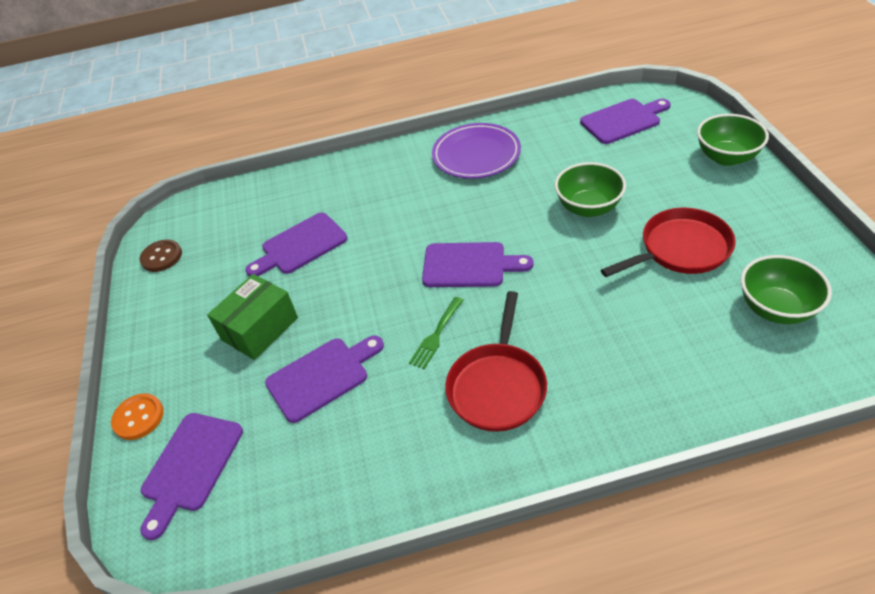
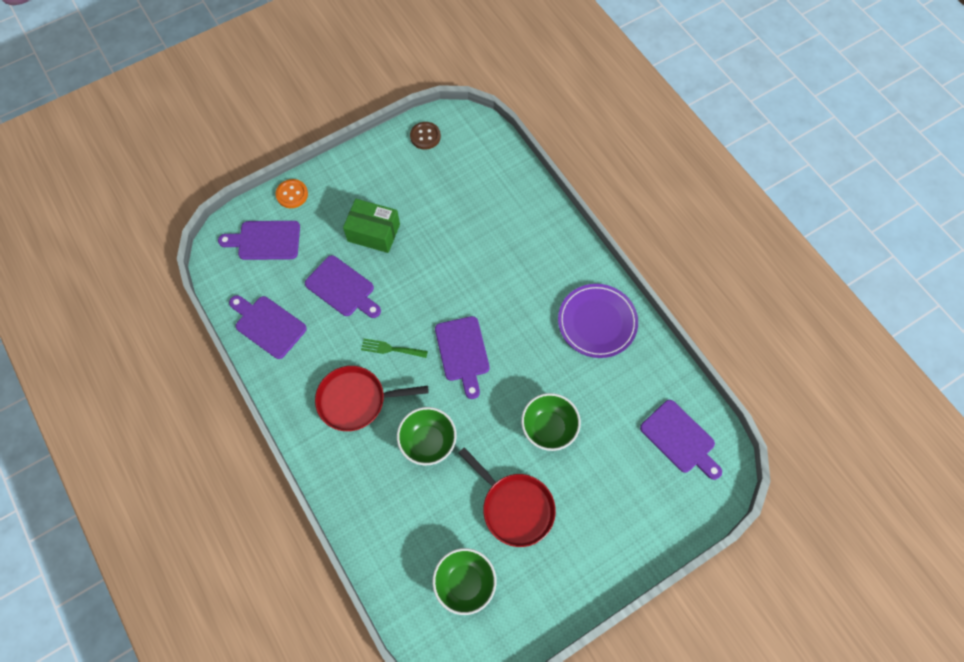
camera: 65 degrees right, 20 degrees up
purple cutting board [246,212,347,277] -> purple cutting board moved to [229,295,307,359]
green bowl [697,114,769,166] -> green bowl moved to [397,407,457,465]

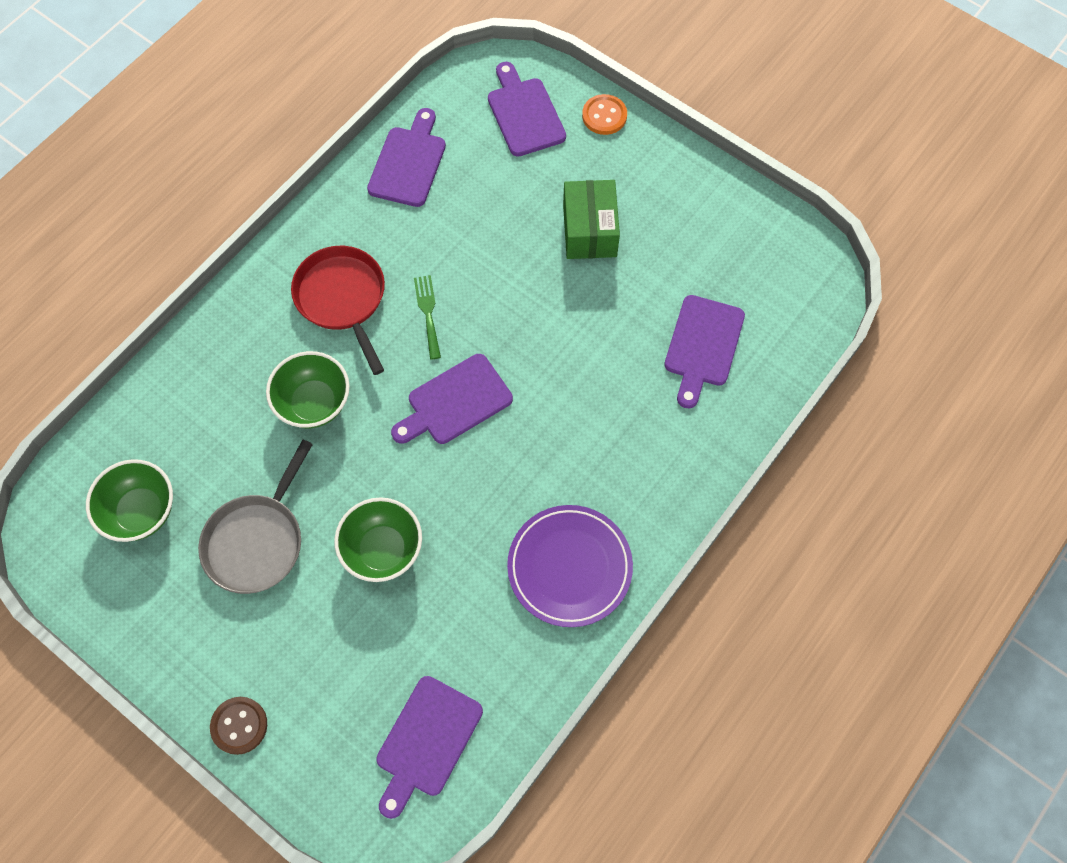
camera: 70 degrees right, 0 degrees up
purple cutting board [305,255,381,318] -> purple cutting board moved to [664,295,745,408]
brown button [410,122,441,150] -> brown button moved to [210,697,267,755]
red pan [459,447,556,547] -> grey pan [198,440,313,594]

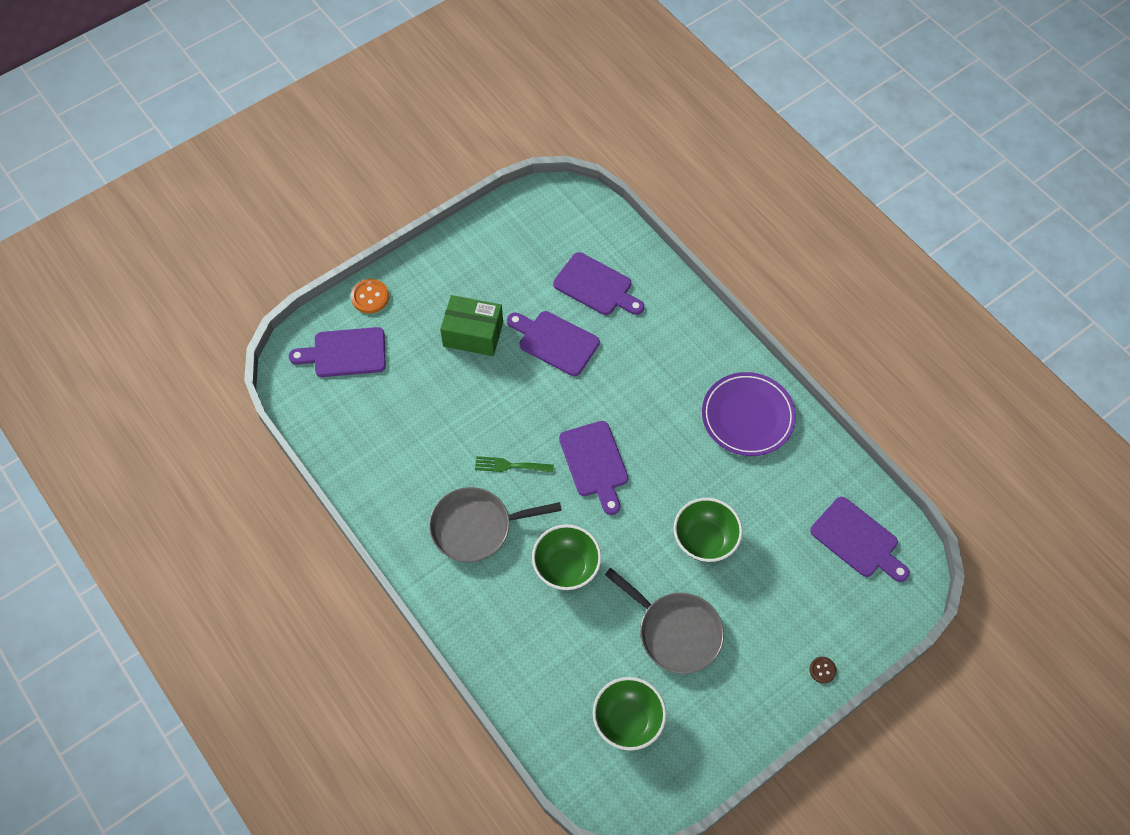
camera: 75 degrees left, 5 degrees down
brown button [210,697,267,755] -> brown button [809,657,837,684], size x0.61
red pan [291,246,385,375] -> grey pan [429,487,562,562]
purple cutting board [367,108,446,207] -> purple cutting board moved to [507,311,600,376]

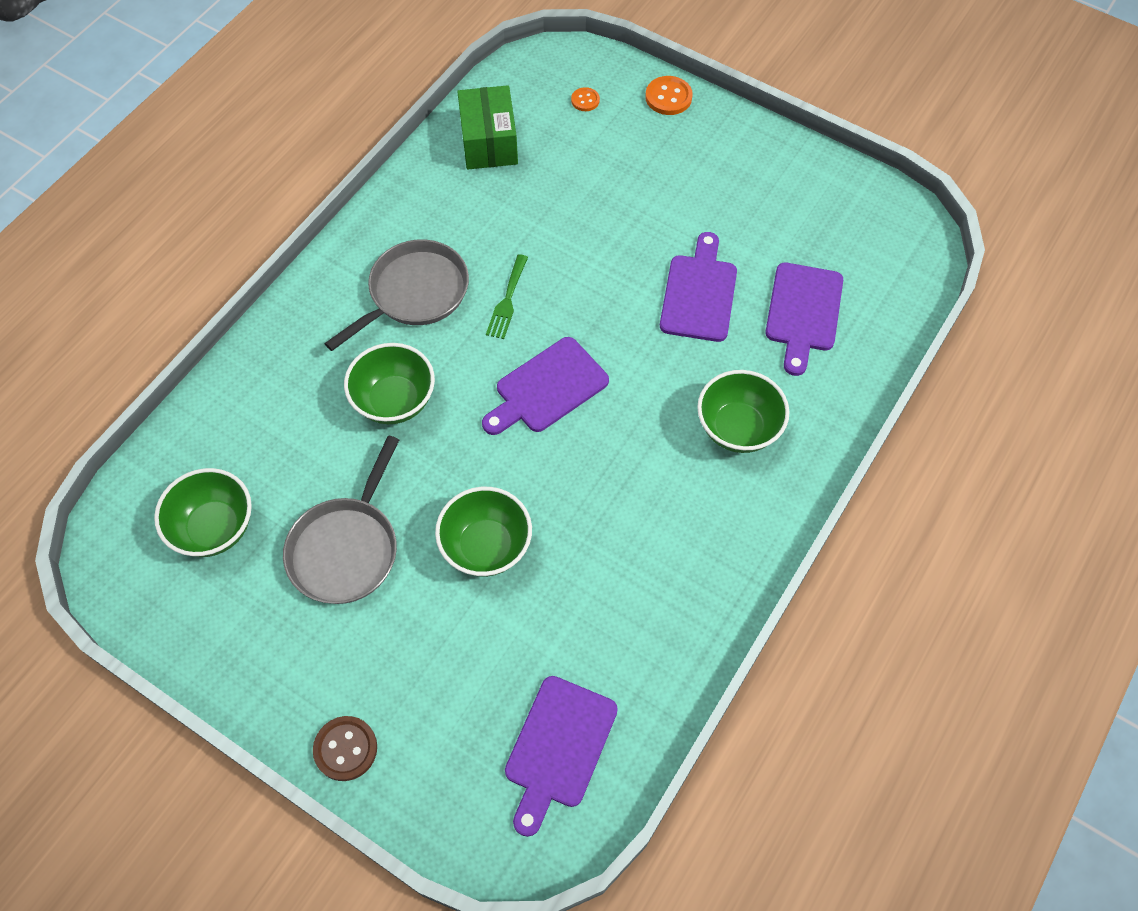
camera: 70 degrees right, 0 degrees up
purple cutting board [289,327,386,377] -> orange button [571,87,600,111]
grey pan [429,487,562,562] -> grey pan turned 75 degrees clockwise [324,239,469,351]
green box [440,295,503,356] -> green box moved to [457,85,518,170]
green fork [475,456,554,473] -> green fork turned 150 degrees counterclockwise [486,254,528,339]
purple plate [702,372,796,456] -> none
brown button [809,657,837,684] -> brown button [313,716,377,781], size x1.64
none -> green bowl [697,370,790,453]

